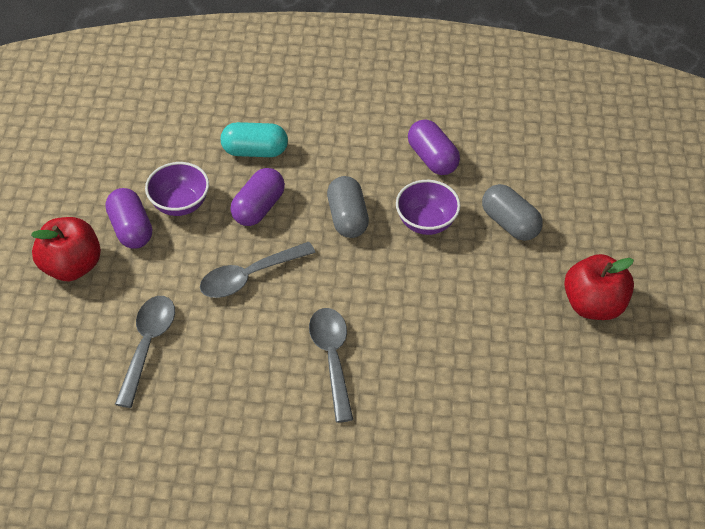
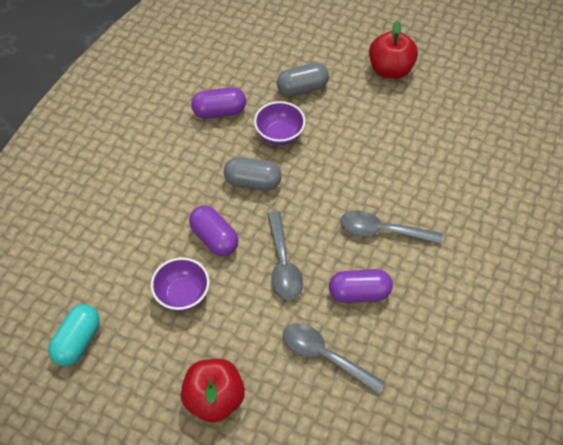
camera: 70 degrees left, 5 degrees up
purple capsule [105,188,152,248] -> purple capsule moved to [329,269,393,303]
turquoise capsule [221,122,288,157] -> turquoise capsule moved to [48,304,100,366]

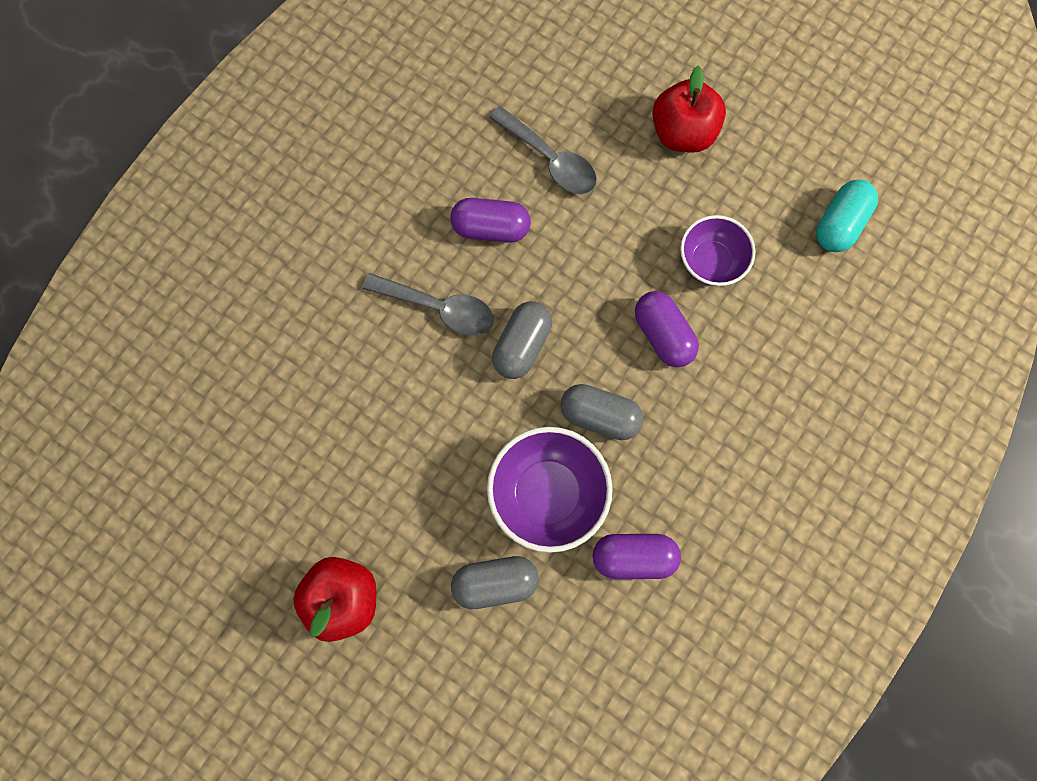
camera: 170 degrees left, 20 degrees up
purple bowl [254,101,306,146] -> purple bowl [487,427,613,553], size x1.54
grey spoon [267,211,303,300] -> none
none -> grey capsule [492,301,552,379]

